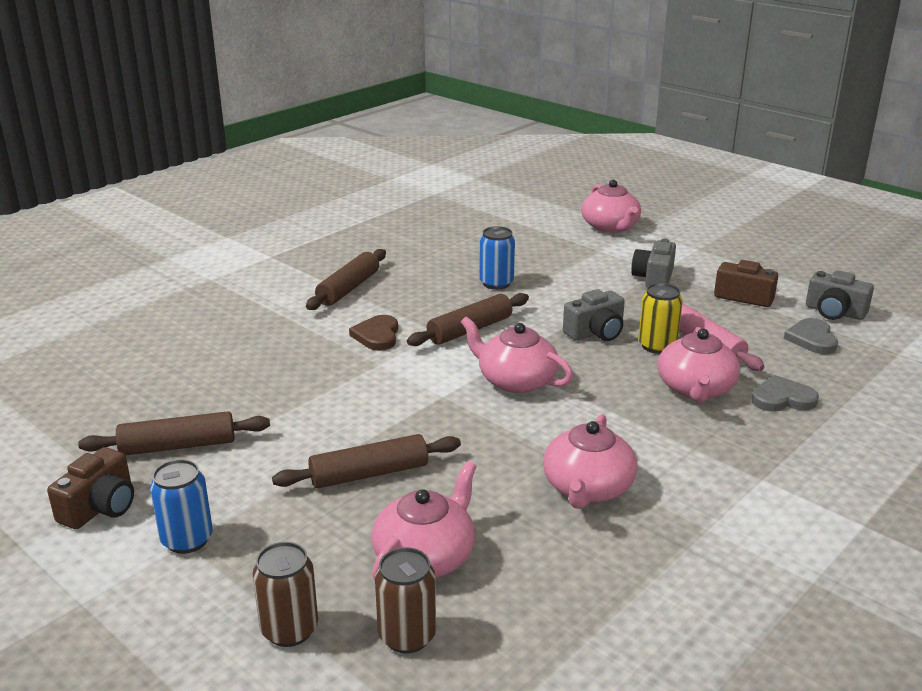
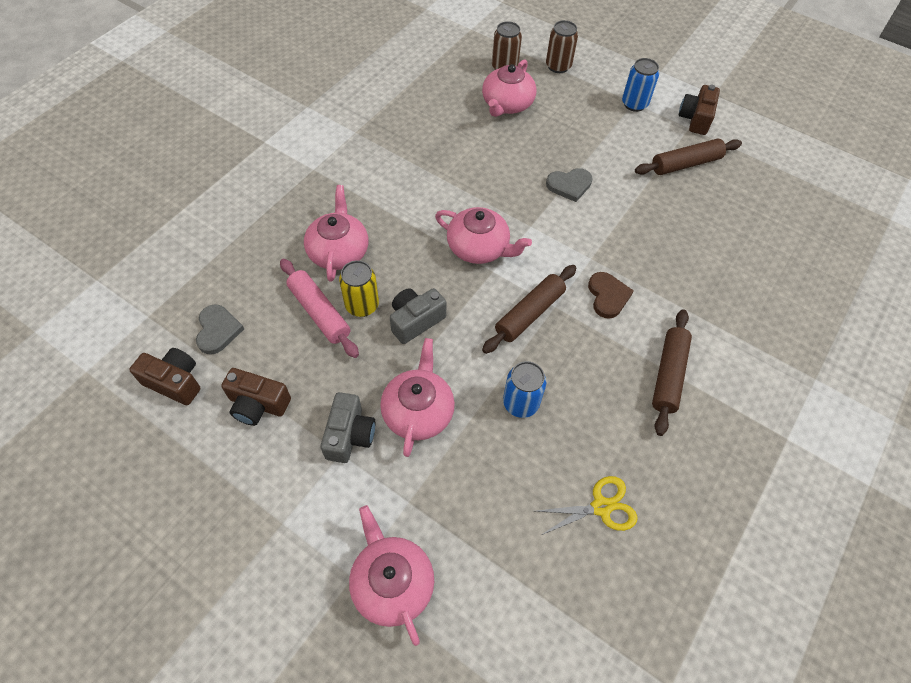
camera: 170 degrees right, 30 degrees up
brown rolling pin [272,434,461,489] -> none
pink teapot [543,414,637,509] -> pink teapot moved to [380,338,455,457]
grey heart [751,375,819,412] -> grey heart moved to [546,168,592,202]
grey camera [806,270,874,320] -> brown camera [129,348,200,405]
none -> yellow scissors [536,476,638,535]

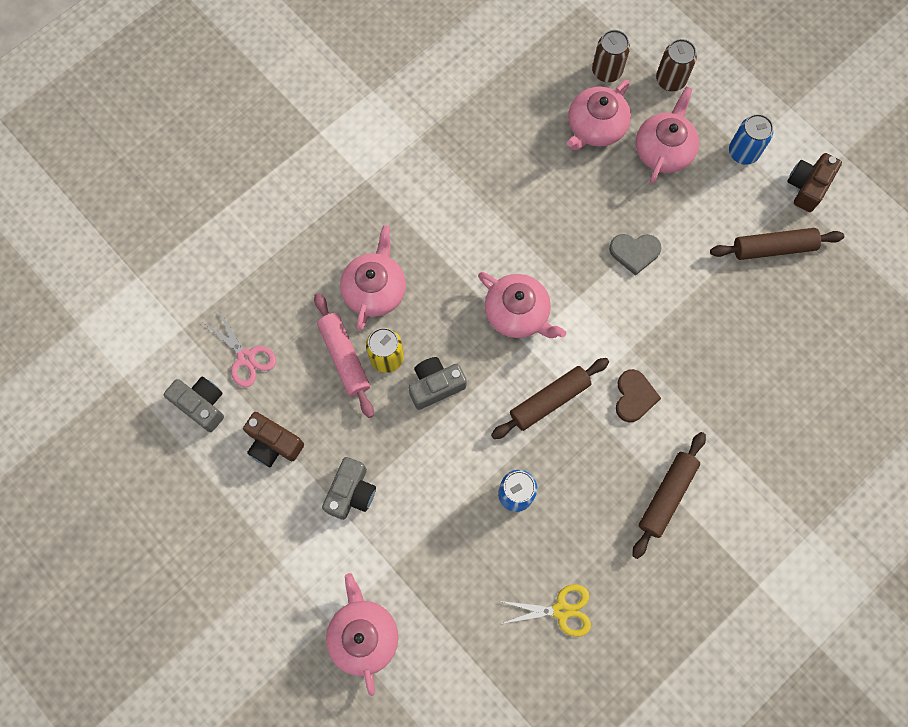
camera: 15 degrees right, 15 degrees up
brown camera [129,348,200,405] -> grey camera [164,377,224,432]
grey heart [196,304,244,355] -> pink scissors [204,311,276,388]
pink teapot [380,338,455,457] -> pink teapot moved to [636,87,699,184]

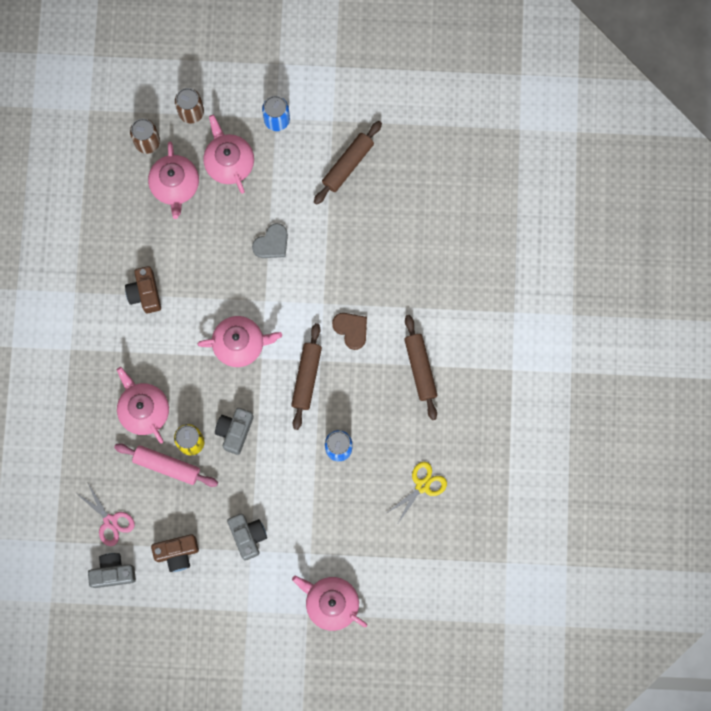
camera: 45 degrees left, 5 degrees up
pink scissors [204,311,276,388] -> pink scissors turned 45 degrees clockwise [76,483,135,546]
brown camera [787,153,842,212] -> brown camera moved to [125,266,161,313]

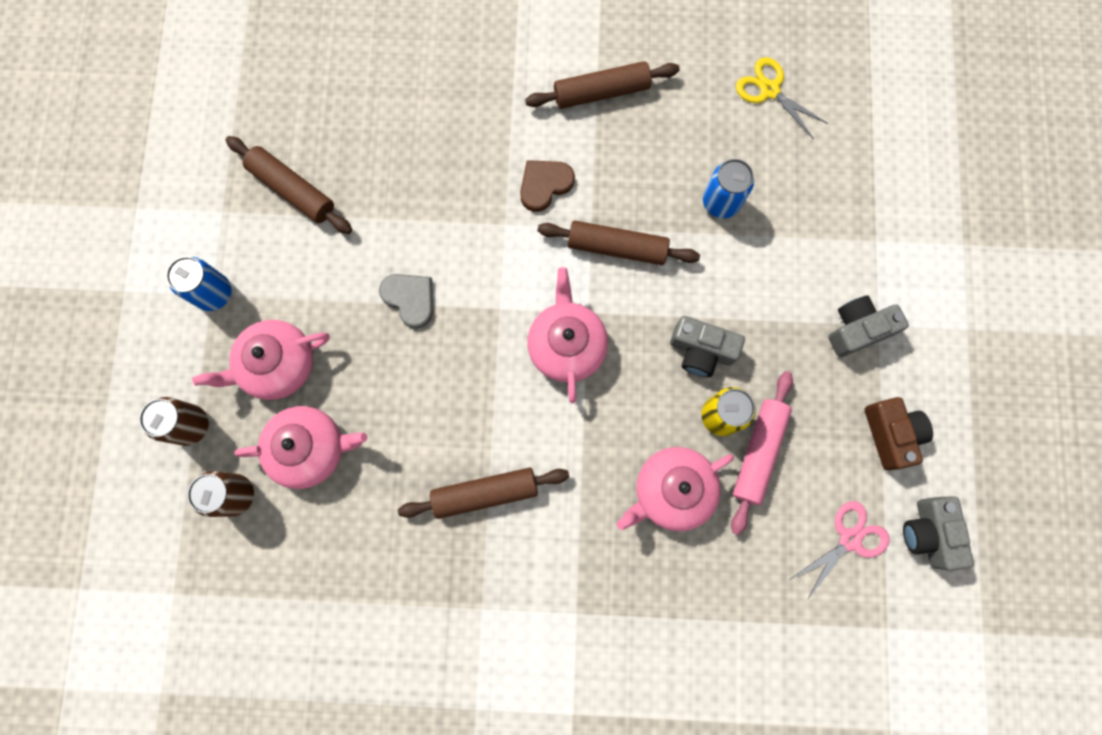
camera: 90 degrees left, 0 degrees up
brown camera [125,266,161,313] -> brown rolling pin [398,468,569,519]
pink teapot [292,576,367,631] -> none

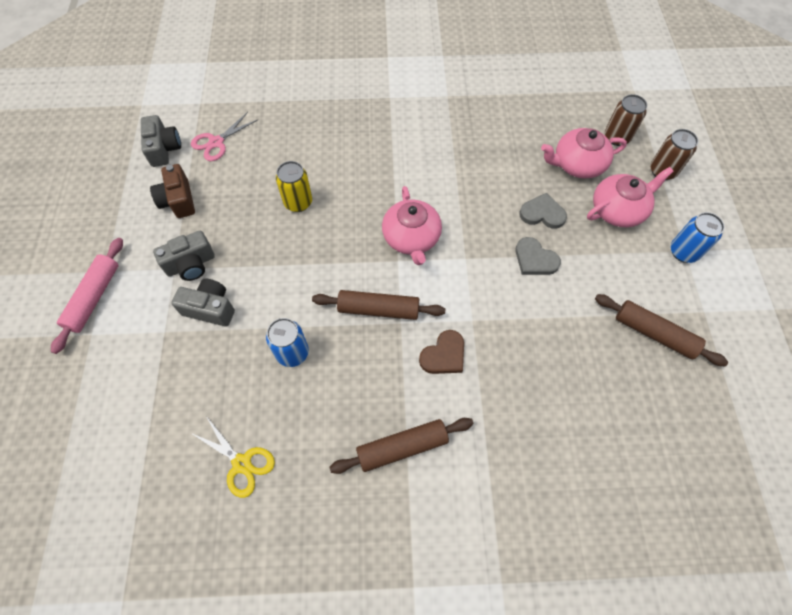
camera: 175 degrees right, 15 degrees down
brown rolling pin [398,468,569,519] -> none
pink teapot [617,447,734,531] -> none
grey camera [670,316,745,377] -> grey camera moved to [171,279,235,327]
pink rolling pin [731,371,793,535] -> pink rolling pin moved to [51,238,123,354]
none -> grey heart [519,193,567,229]

